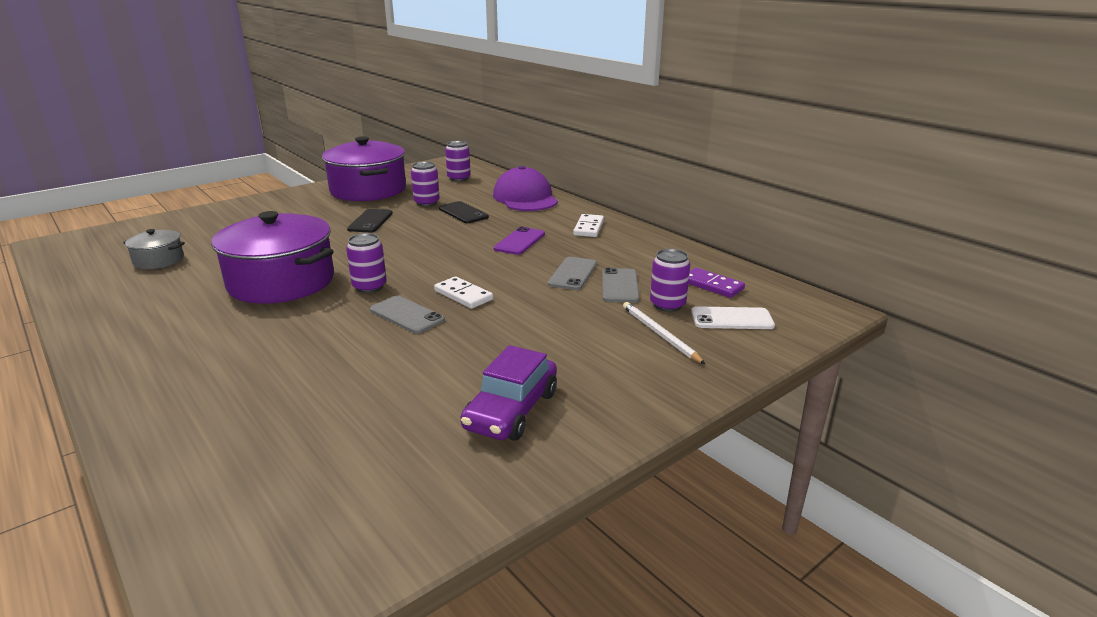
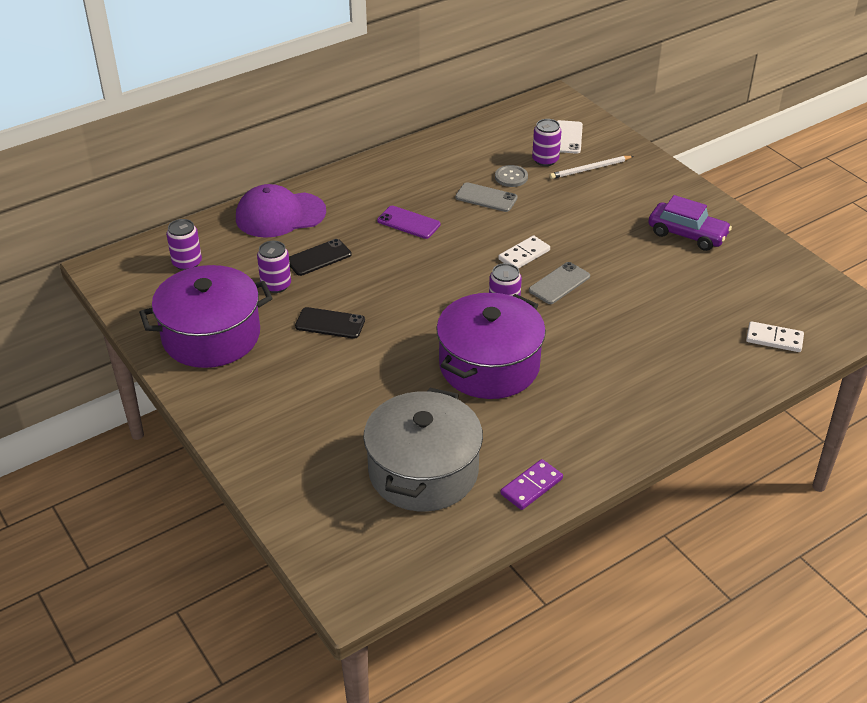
camera: 85 degrees left, 15 degrees up
grey pot [123,229,185,269] -> grey pot [363,388,483,511], size x2.08
white domino [573,214,604,237] -> white domino moved to [746,321,804,352]
grey phone [602,268,639,303] -> grey button [495,165,528,187]
purple domino [688,268,745,298] -> purple domino moved to [500,459,563,510]

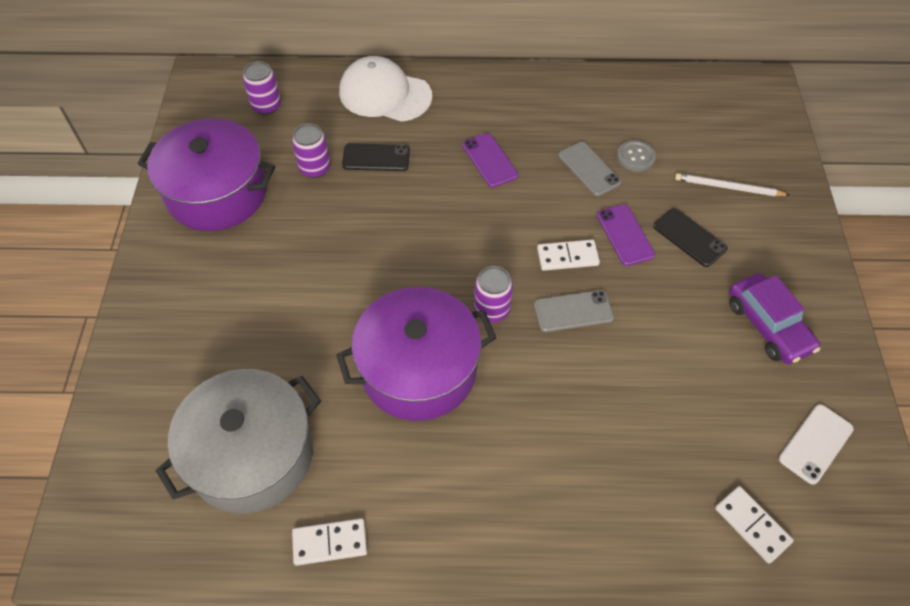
camera: 35 degrees right, 15 degrees up
purple cap [236,184,326,238] -> white cap [339,56,432,122]
black phone [295,307,365,339] -> black phone moved to [653,208,728,267]
purple domino [500,459,563,510] -> white domino [292,519,367,566]
purple can [532,119,561,166] -> none
white phone [557,120,583,154] -> white phone moved to [779,404,854,485]
none -> purple phone [597,204,655,266]

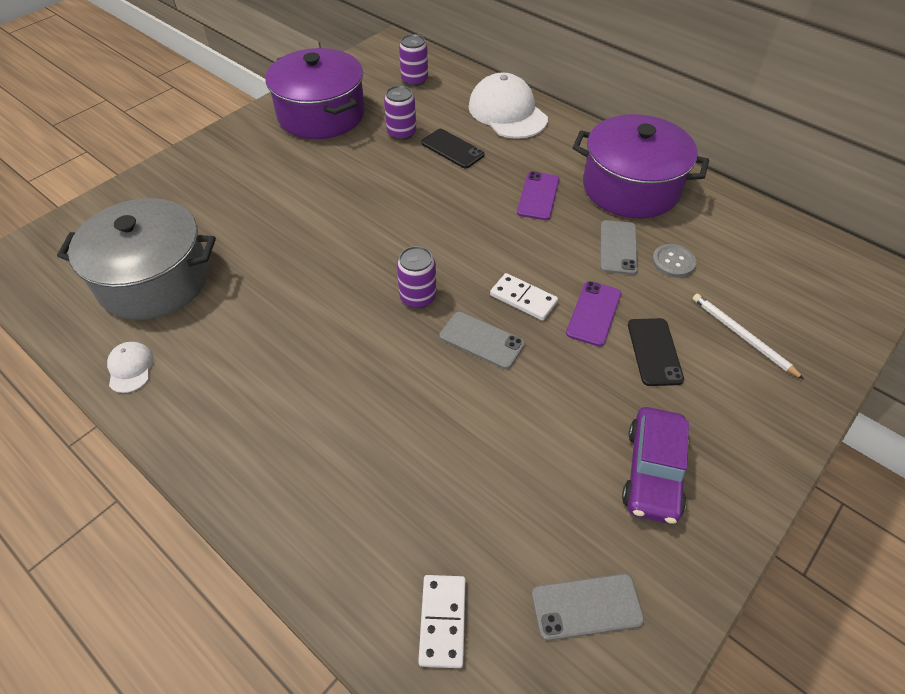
camera: 40 degrees right, 5 degrees down
white domino [292,519,367,566] -> white cap [107,342,154,393]
purple pot [337,287,496,421] -> purple pot moved to [573,114,709,219]
white phone [779,404,854,485] -> grey phone [532,574,644,641]

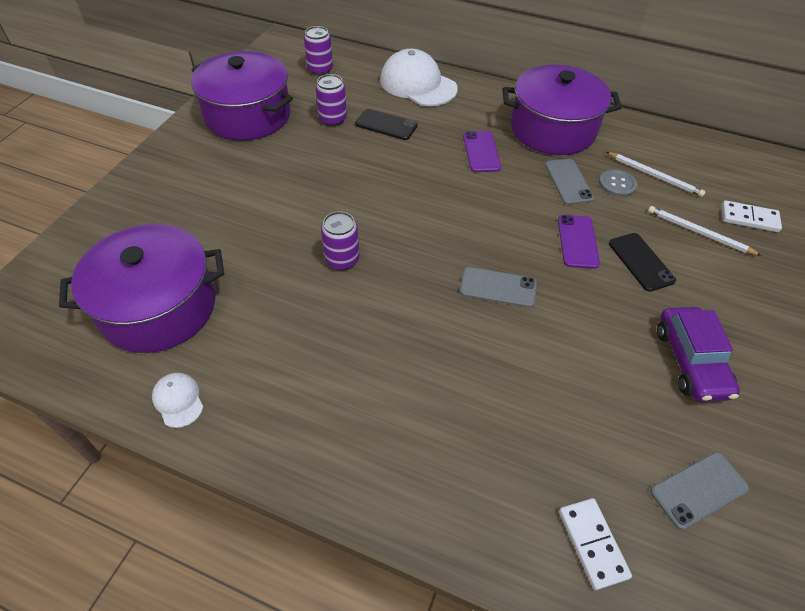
camera: 20 degrees left, 0 degrees up
grey pot [57,198,216,320] -> purple pot [59,224,224,353]
purple can [397,246,437,308] -> purple can moved to [321,211,359,270]
white domino [490,273,558,321] -> white domino moved to [722,200,782,232]
none -> white pencil [606,152,705,197]

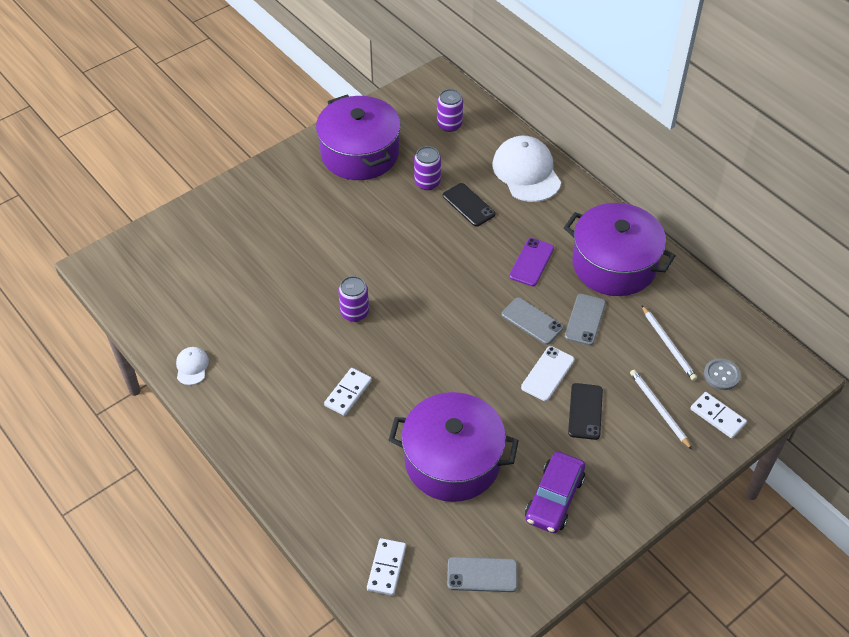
camera: 30 degrees right, 0 degrees up
purple pot [59,224,224,353] -> purple pot moved to [389,392,519,502]
grey phone [460,267,537,308] -> grey phone moved to [502,297,564,345]
purple phone [558,215,600,269] -> white phone [521,346,574,401]
grey button [599,169,637,197] -> grey button moved to [704,358,741,390]
none -> white domino [324,368,372,416]

